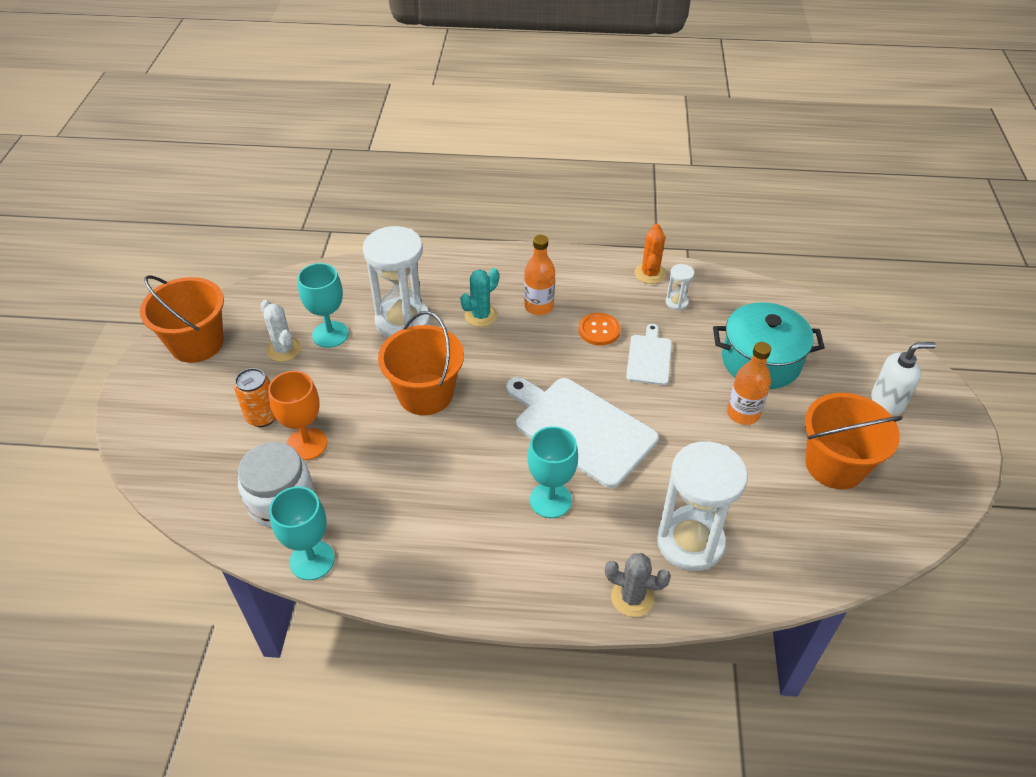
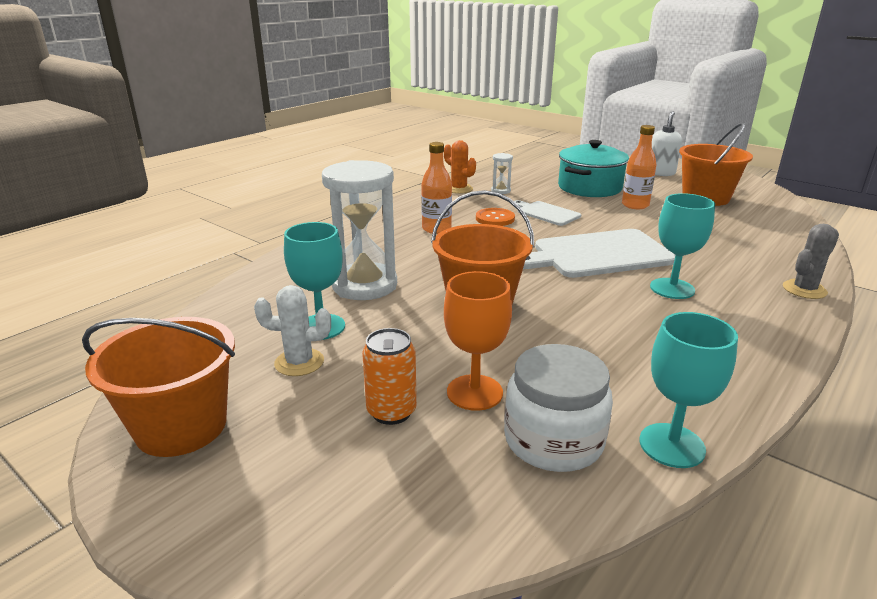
camera: 55 degrees left, 20 degrees down
turquoise cactus [460,268,499,327] -> none
white hourglass [657,441,748,571] -> none

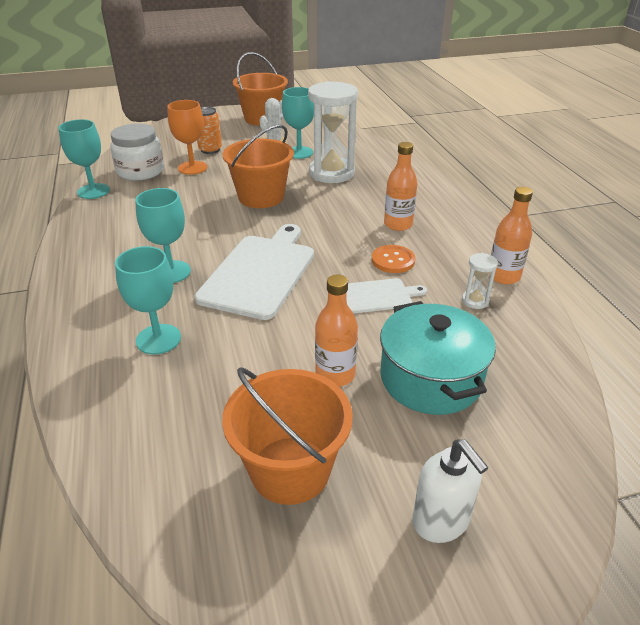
camera: 125 degrees right, 10 degrees up
orange cactus [444,140,476,194] -> orange bottle [489,187,533,285]
grey cactus [783,224,839,299] -> none
none -> turquoise goblet [115,246,181,355]

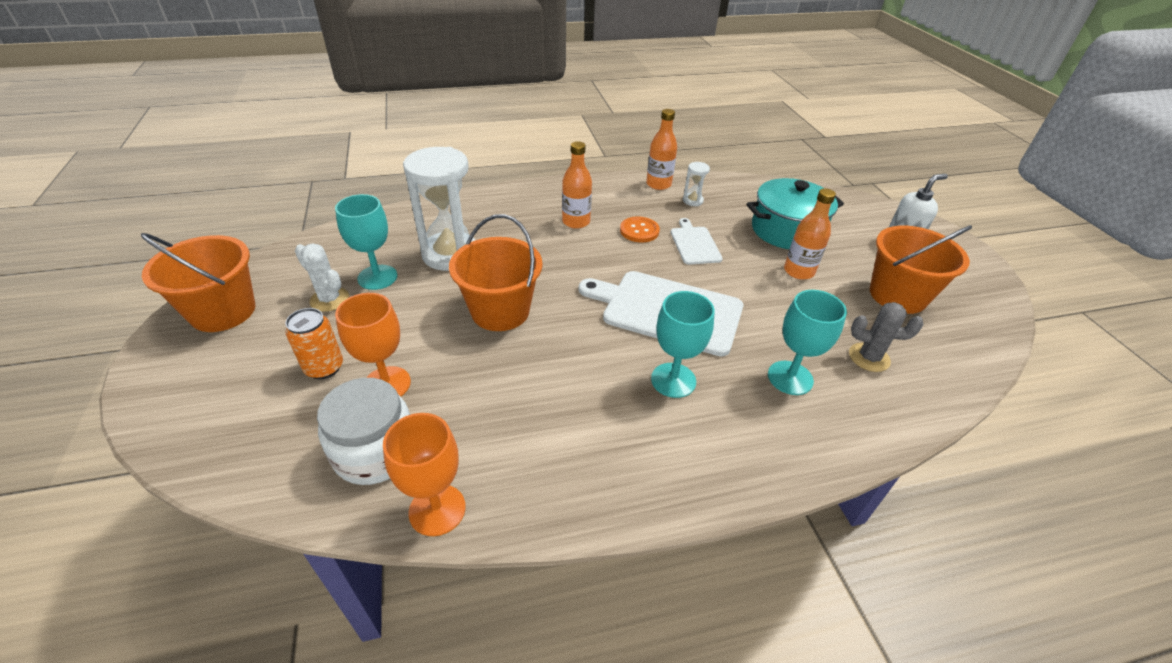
camera: 90 degrees left, 5 degrees up
turquoise goblet [58,119,110,199] -> orange goblet [383,413,466,536]
none -> grey cactus [849,302,924,372]

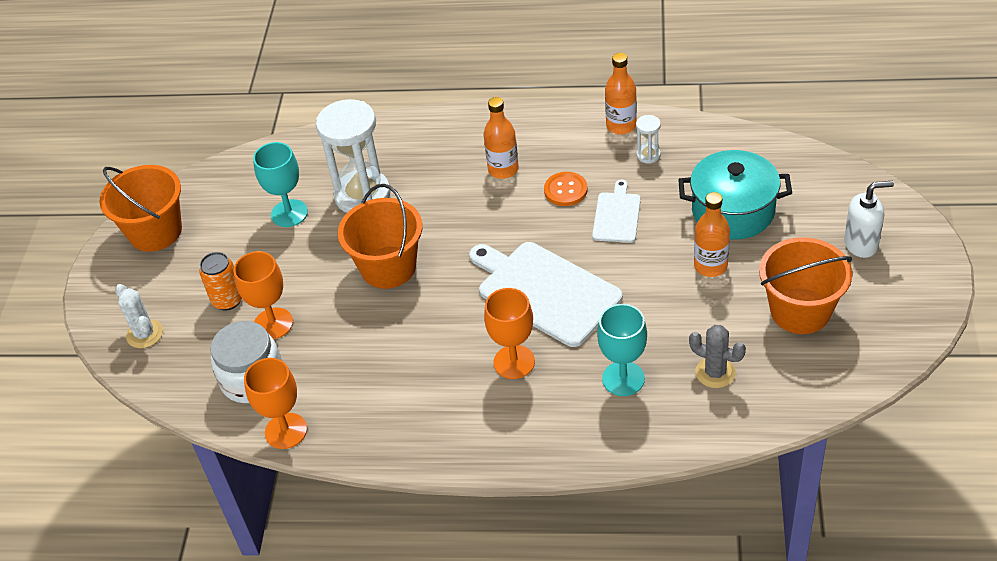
camera: 25 degrees right, 5 degrees up
white cactus [295,244,349,312] -> white cactus moved to [115,284,163,348]
turquoise goblet [651,291,715,398] -> orange goblet [484,288,535,379]

